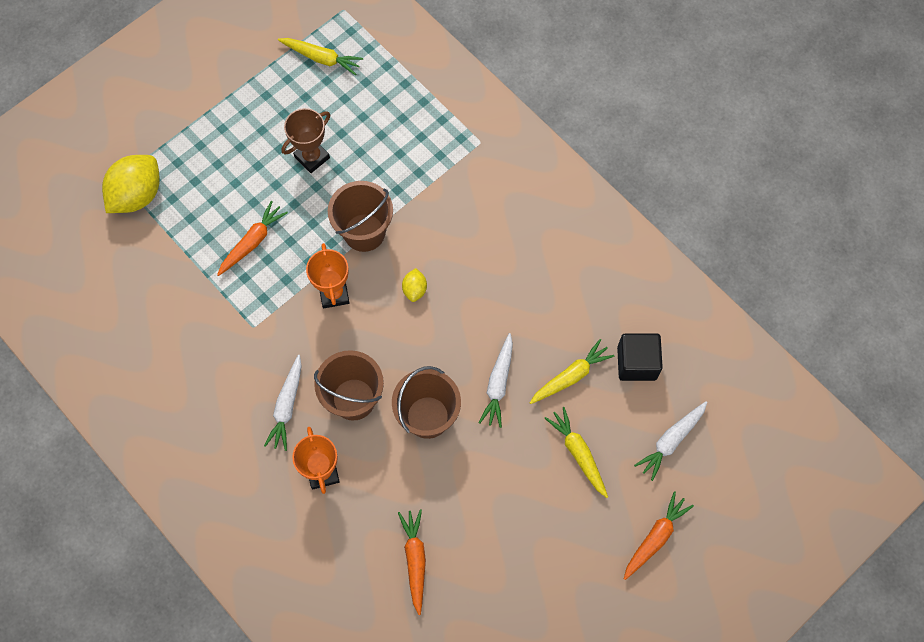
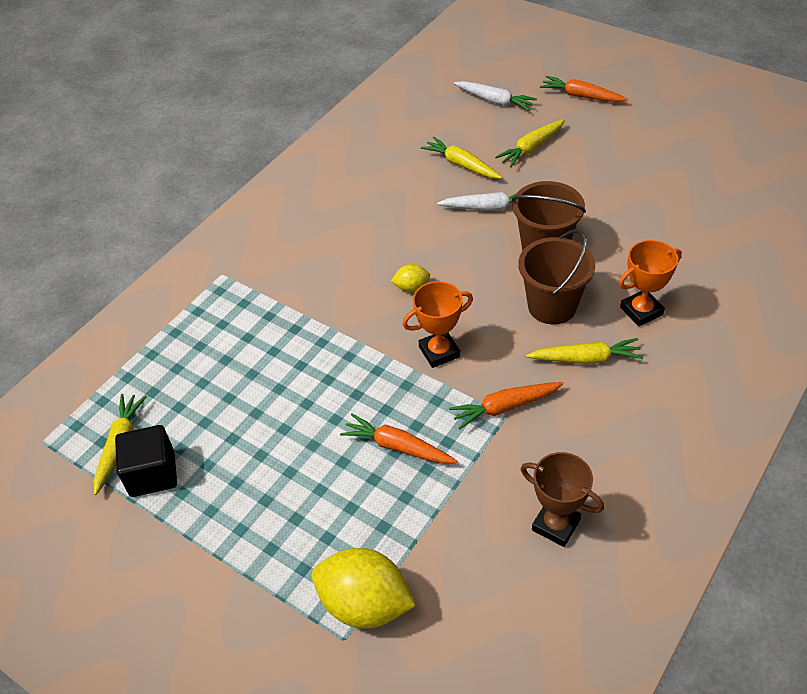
camera: 100 degrees left, 20 degrees down
white carrot [264,355,302,451] -> yellow carrot [526,338,643,364]
brown trophy [282,108,330,173] -> brown trophy moved to [521,452,604,547]
brown bucket [328,181,393,252] -> none
orange carrot [398,509,426,615] -> orange carrot moved to [449,382,563,430]
black cube [617,333,663,381] -> black cube moved to [115,425,177,497]

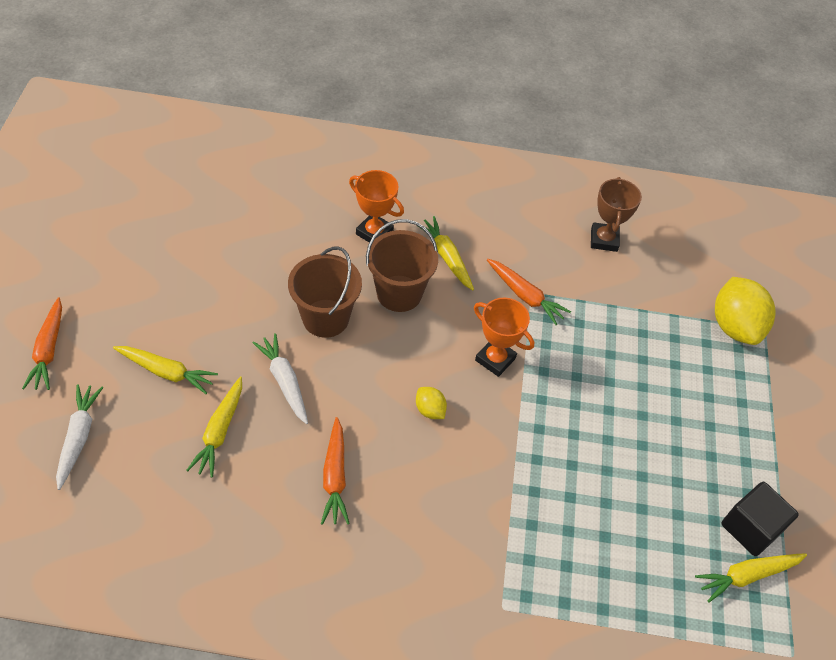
camera: 125 degrees left, 5 degrees up
orange carrot [340,414,458,464] -> orange carrot moved to [321,417,350,525]

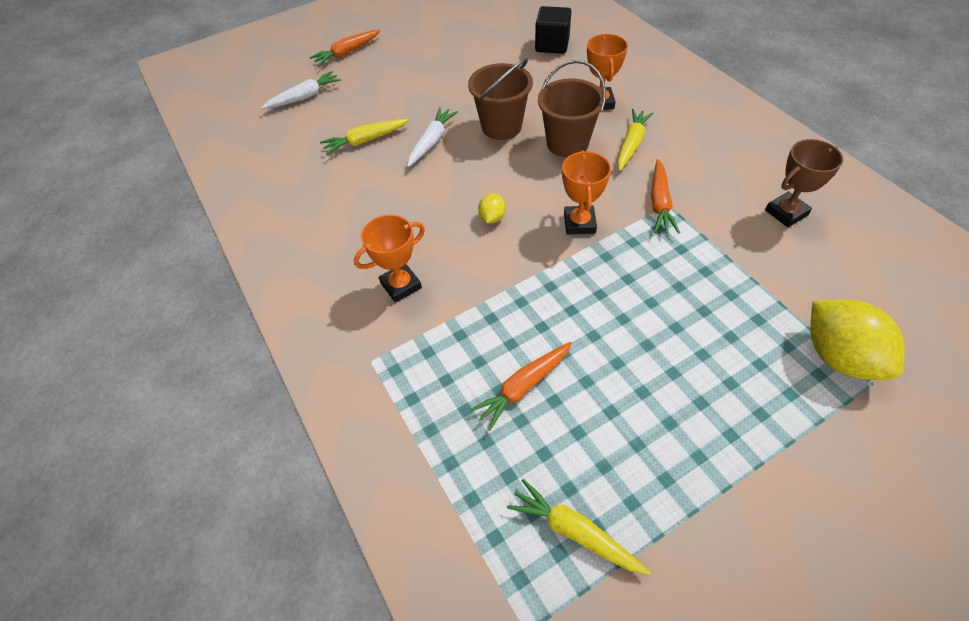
camera: 60 degrees right, 0 degrees up
yellow carrot [113,346,218,394] -> none
orange carrot [321,417,350,525] -> orange carrot moved to [469,342,572,431]
yellow lemon [715,277,776,345] -> yellow lemon turned 75 degrees counterclockwise [810,299,905,380]
black cube [721,482,799,556] -> black cube moved to [535,6,571,54]
none -> orange trophy [354,215,425,303]

